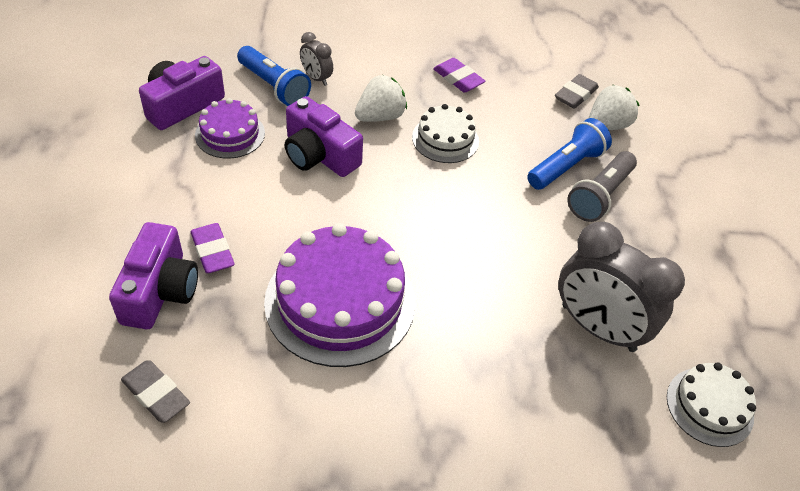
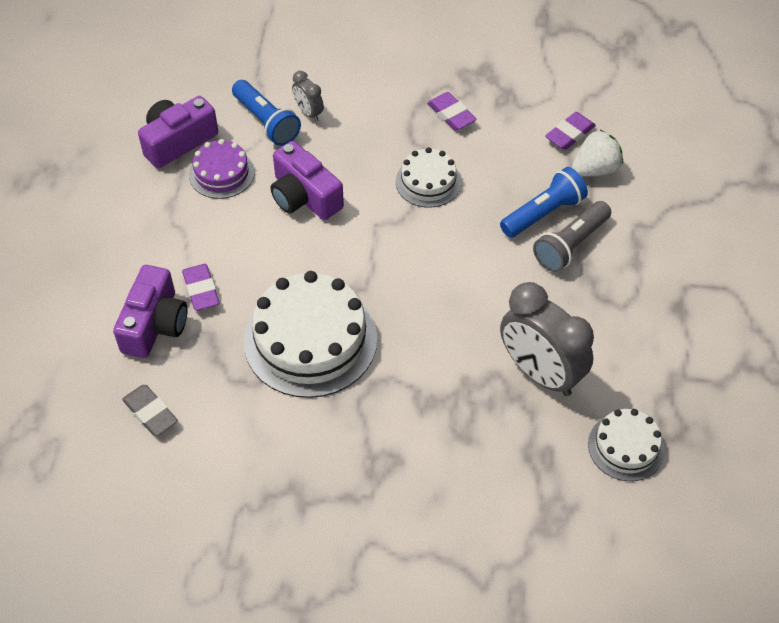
camera: 10 degrees right, 5 degrees up
purple cake [264,223,415,367] -> white cake [244,271,377,398]
white strawberry [355,75,407,122] -> none
grey eraser [555,74,599,109] -> purple eraser [545,112,596,150]

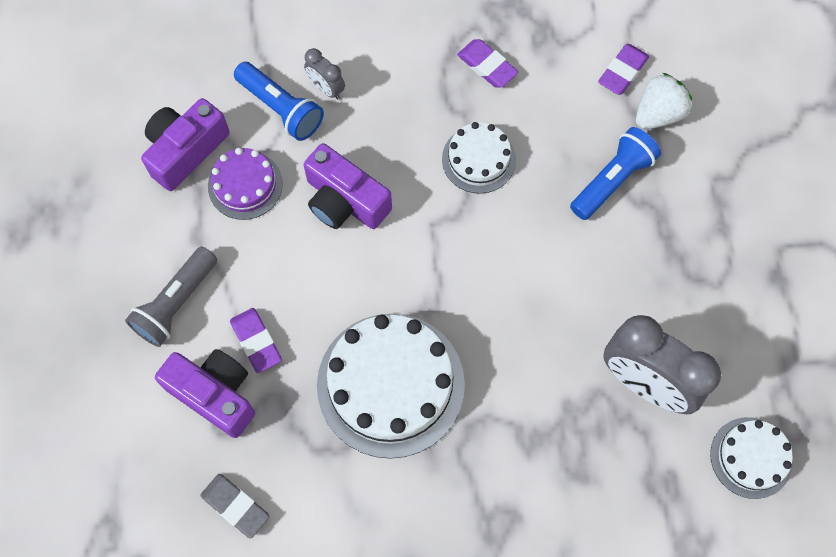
camera: 10 degrees left, 15 degrees up
purple camera [113,265,187,358] -> purple camera turned 60 degrees counterclockwise [155,349,255,438]
grey flashlight [533,201,611,272] -> grey flashlight moved to [125,247,217,347]

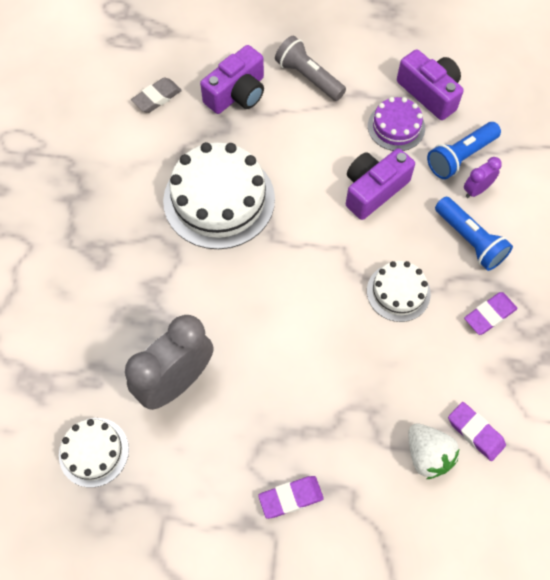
camera: 100 degrees right, 5 degrees down
purple eraser [230,308,282,373] -> purple eraser moved to [258,476,324,519]
grey clock [304,48,345,99] -> purple clock [464,157,502,198]
blue flashlight [570,127,661,220] -> blue flashlight moved to [435,197,513,271]

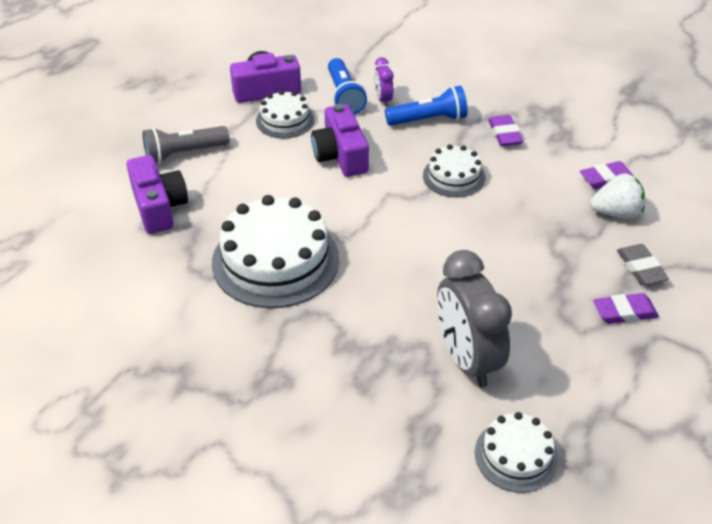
camera: 65 degrees left, 20 degrees down
grey eraser [131,77,182,113] -> grey eraser moved to [617,244,669,285]
purple eraser [258,476,324,519] -> purple eraser turned 75 degrees clockwise [593,293,659,324]
purple cake [368,97,425,151] -> white cake [256,90,314,138]

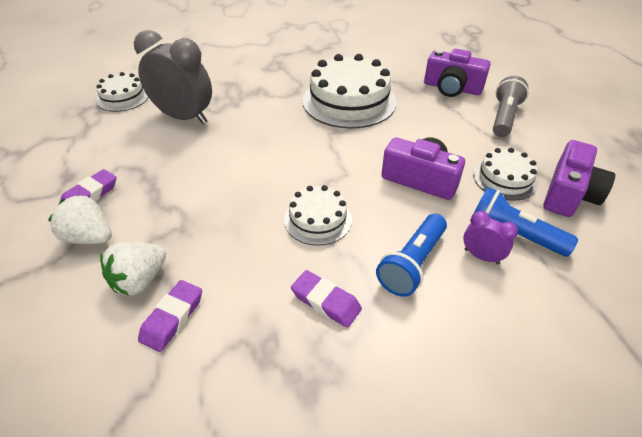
camera: 135 degrees right, 0 degrees up
grey eraser [617,244,669,285] -> white strawberry [48,195,112,244]

